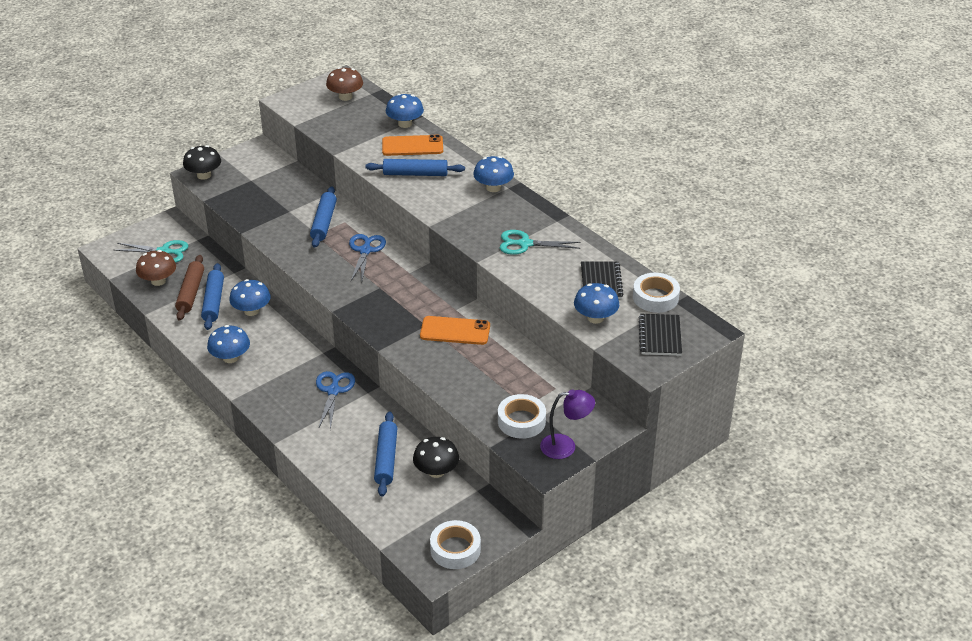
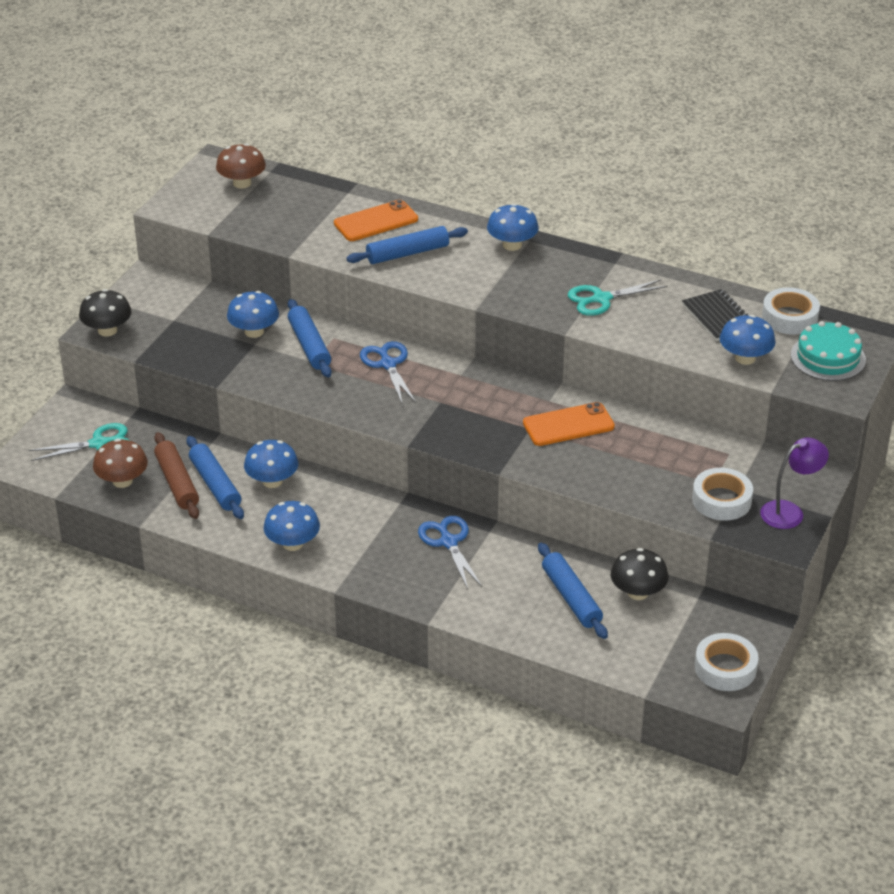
camera: 25 degrees left, 0 degrees up
blue mushroom [386,94,424,128] -> blue mushroom moved to [227,291,279,338]
black notebook [638,314,682,356] -> turquoise cake [791,321,866,381]

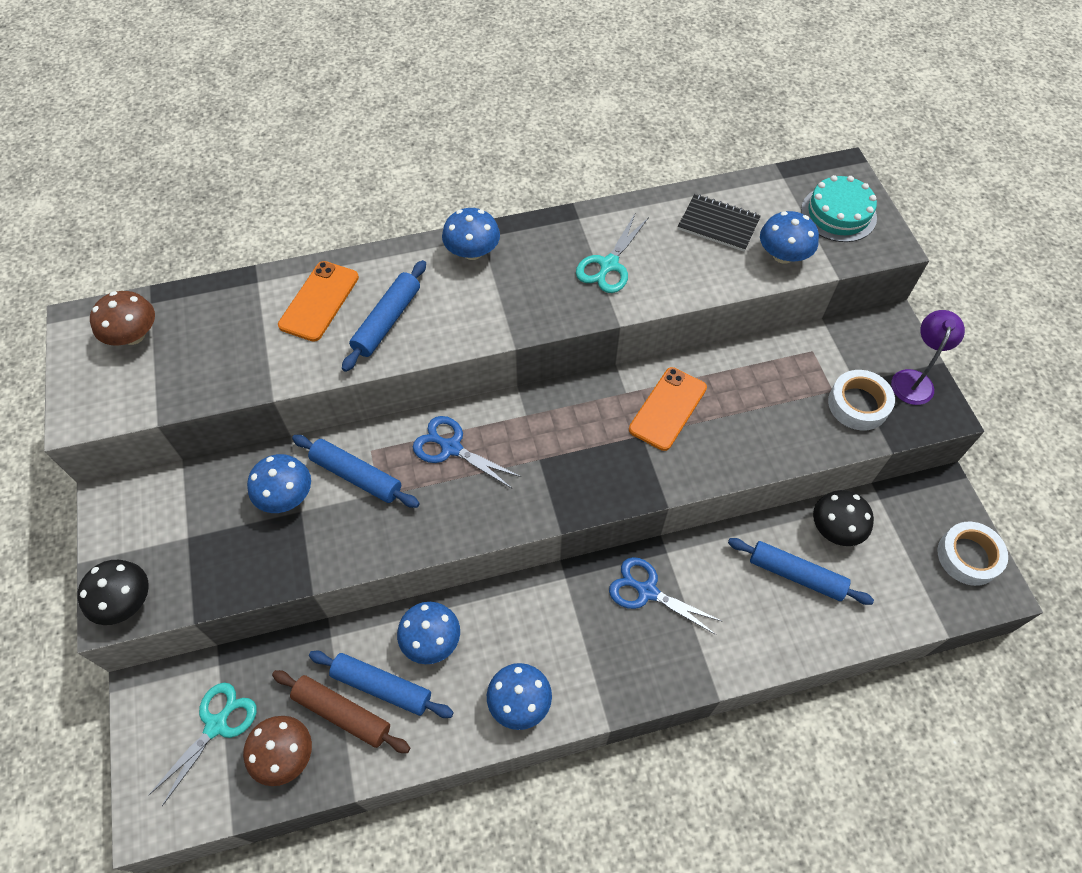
camera: 40 degrees left, 20 degrees up
white tape [762,287,820,334] -> none

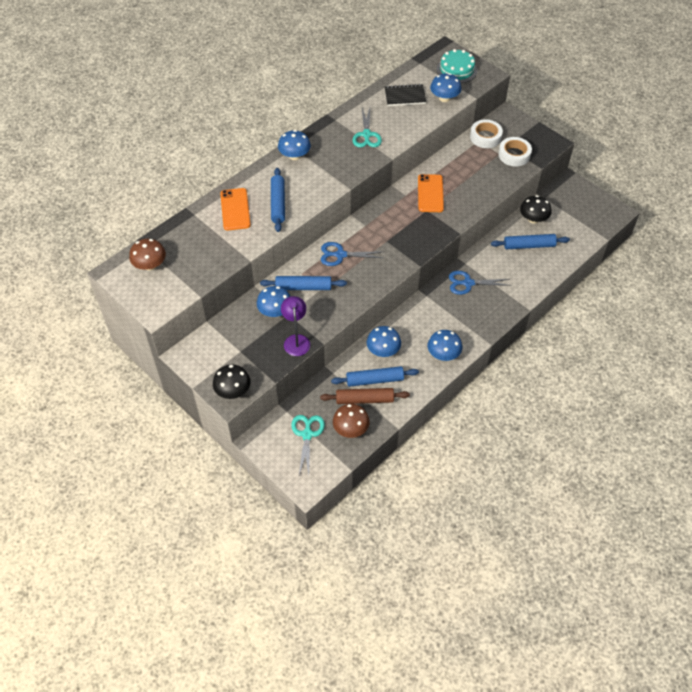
camera: 30 degrees left, 5 degrees down
purple lamp [891,310,965,405] -> purple lamp moved to [281,296,310,356]
white tape [937,522,1008,586] -> white tape moved to [470,119,503,148]

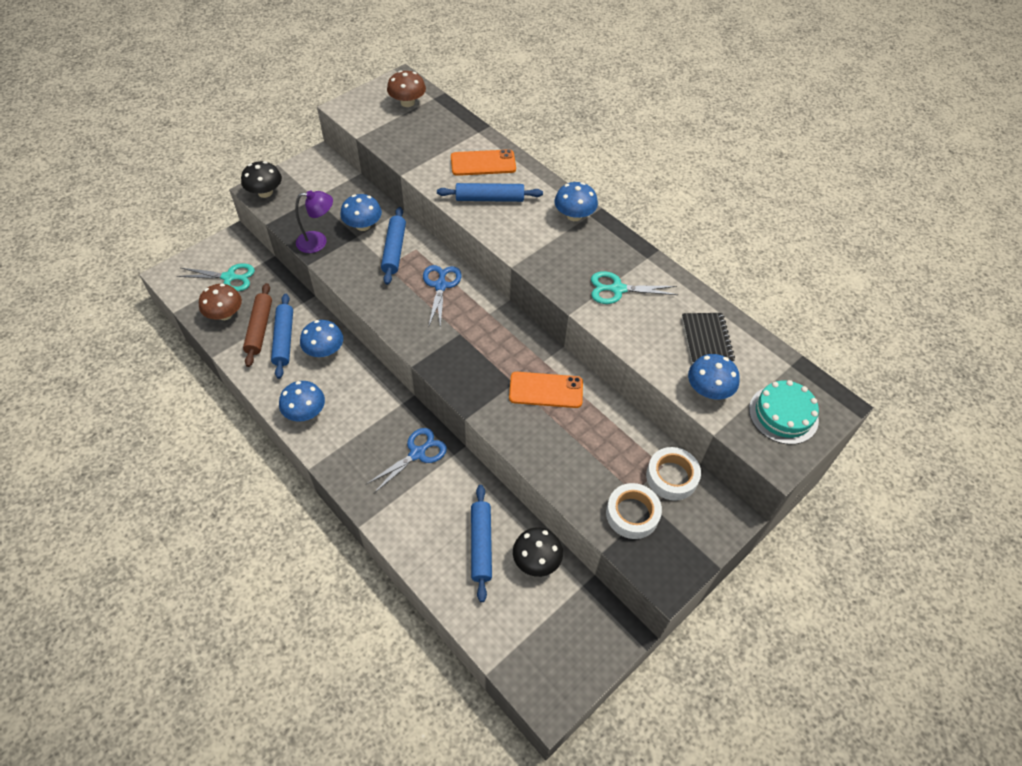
camera: 90 degrees right, 0 degrees up
blue scissors [449,271,511,295] -> blue scissors turned 45 degrees clockwise [367,428,447,493]

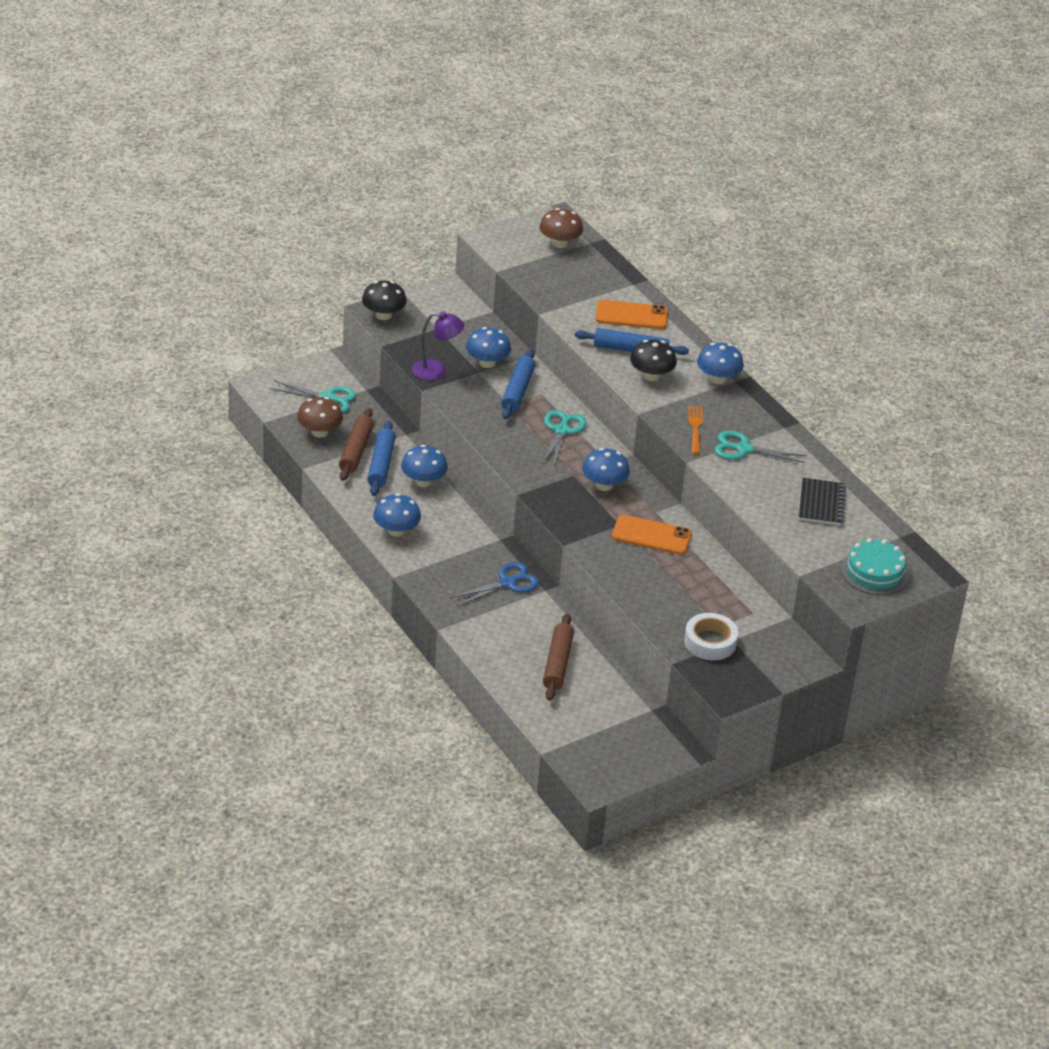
camera: 10 degrees right, 15 degrees down
blue scissors [423,265,462,328] -> turquoise scissors [542,410,586,466]
blue rolling pin [471,485,492,602] -> brown rolling pin [543,613,574,701]
black mushroom [513,527,563,577] -> black mushroom moved to [630,340,677,381]
white tape [646,447,701,501] -> none
blue mushroom [688,354,740,400] -> blue mushroom moved to [582,448,630,491]
none -> orange fork [688,406,703,454]

